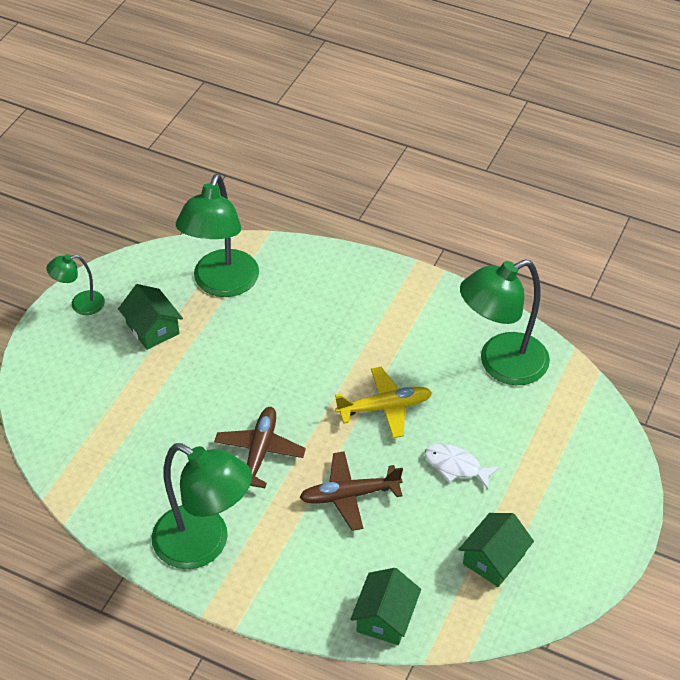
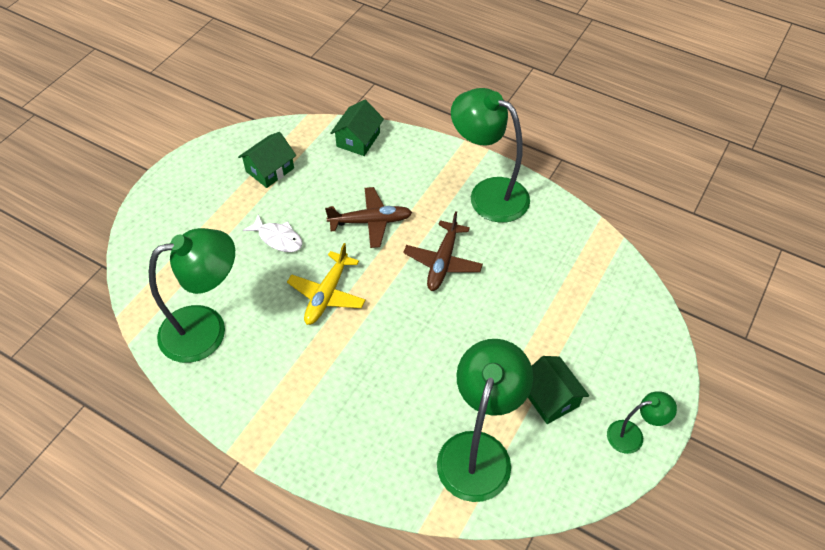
camera: 175 degrees left, 5 degrees up
yellow plane [335,367,432,438] -> yellow plane turned 60 degrees counterclockwise [287,243,366,325]

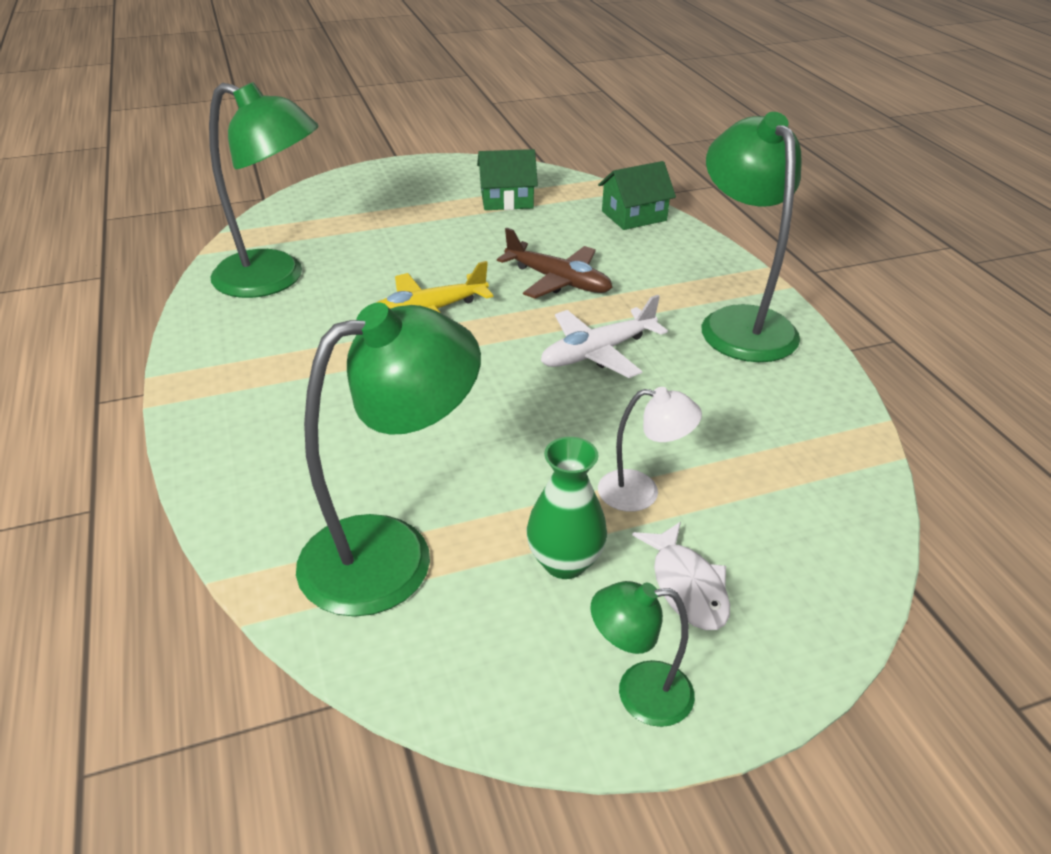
camera: 40 degrees right, 15 degrees down
white fish [243,214,303,252] -> white fish moved to [632,522,730,630]
brown plane [403,211,483,291] -> white plane [541,295,668,378]
green house [528,356,589,424] -> green vase [527,437,607,579]
green lamp [607,391,677,454] -> green lamp turned 150 degrees clockwise [590,581,695,727]
none -> white lamp [598,387,702,512]

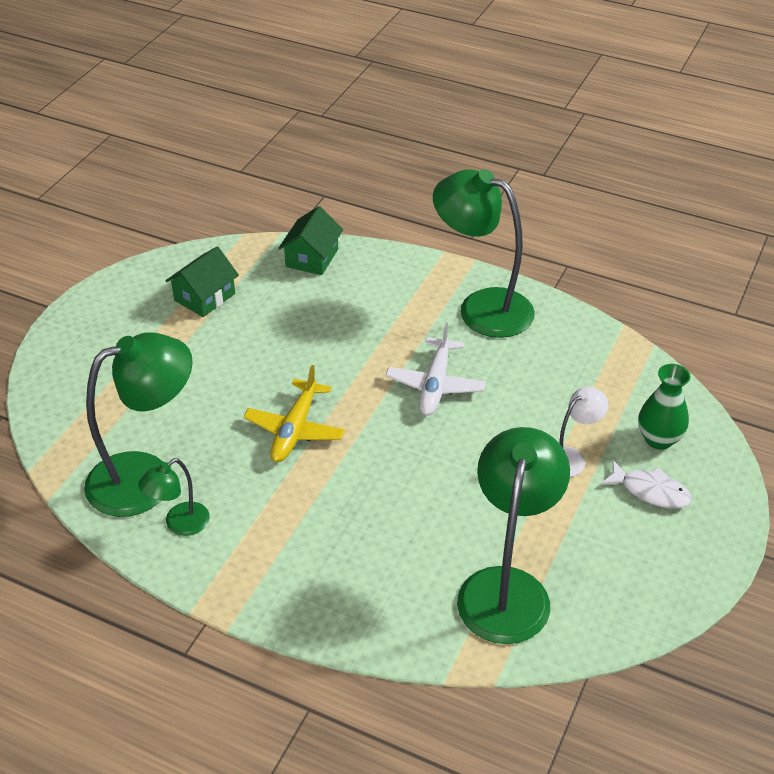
camera: 45 degrees left, 5 degrees up
brown plane [497,228,613,299] -> none
green vase [527,437,607,579] -> green vase moved to [638,364,690,450]
green lamp [590,581,695,727] -> green lamp moved to [138,458,210,536]

